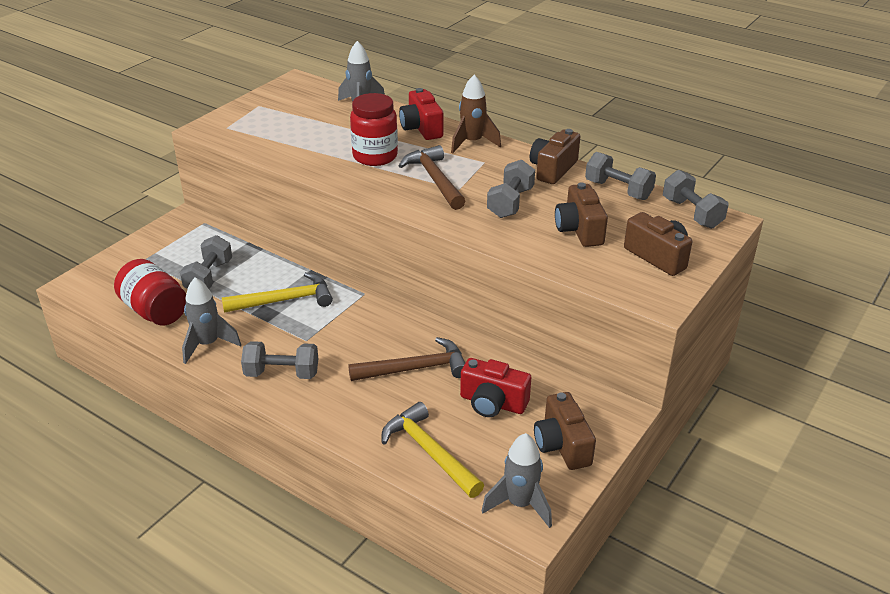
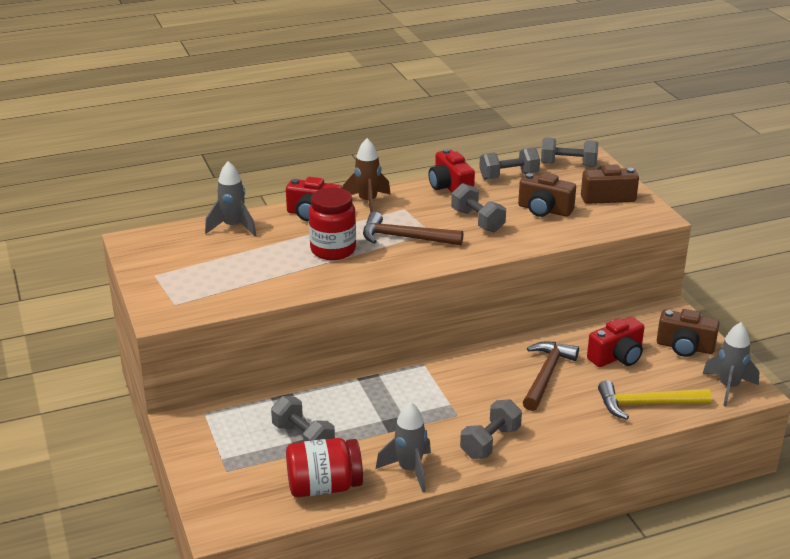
camera: 55 degrees left, 5 degrees down
yellow hammer [222,272,333,313] -> none
brown camera [530,129,580,184] -> red camera [429,149,475,192]

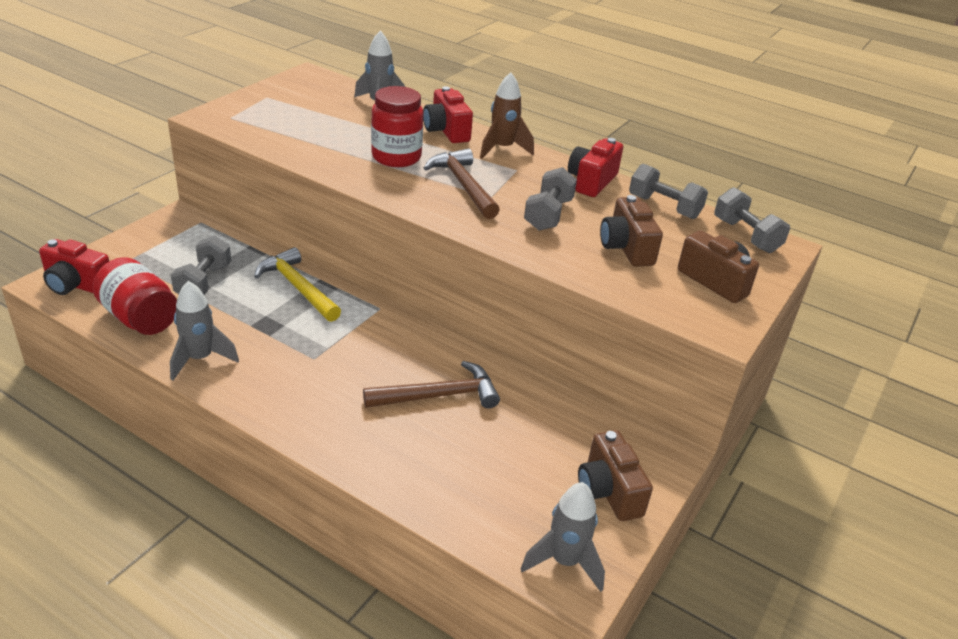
camera: 50 degrees right, 5 degrees up
grey dumbbell [460,399,522,459] -> none
red camera [587,317,644,367] -> red camera moved to [39,239,109,295]
yellow hammer [598,380,711,420] -> yellow hammer moved to [254,247,341,322]

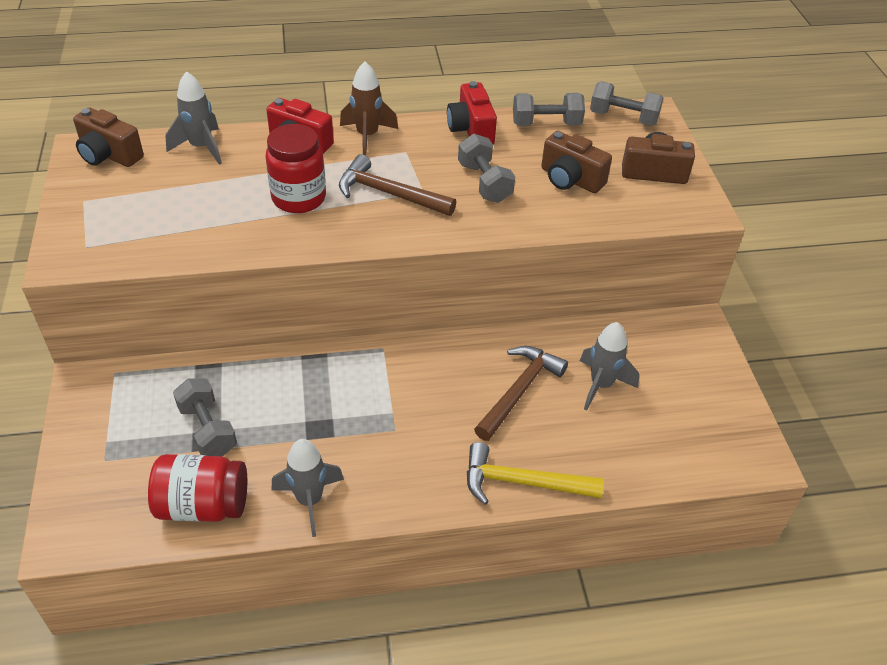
camera: 40 degrees left, 10 degrees up
red camera [39,239,109,295] -> none
yellow hammer [254,247,341,322] -> yellow hammer moved to [467,442,604,505]
grey rocket [521,482,605,592] -> grey rocket moved to [580,322,639,410]
brown camera [578,430,653,521] -> brown camera moved to [73,108,144,167]

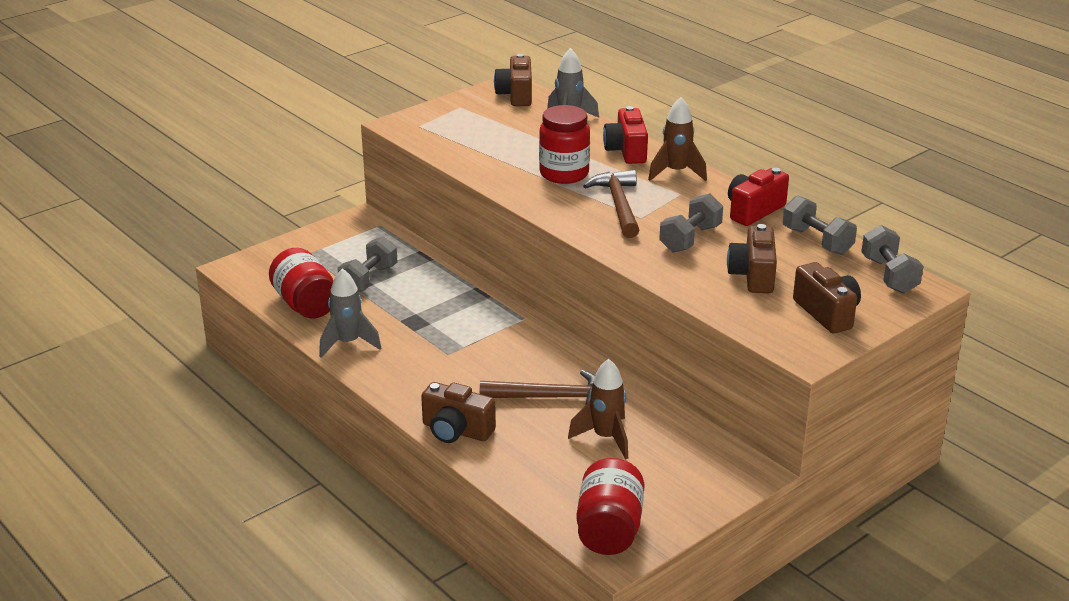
camera: 60 degrees right, 15 degrees down
yellow hammer [467,442,604,505] -> brown camera [421,382,496,443]
grey rocket [580,322,639,410] -> brown rocket [568,359,628,459]
none -> red jar [576,458,645,555]

